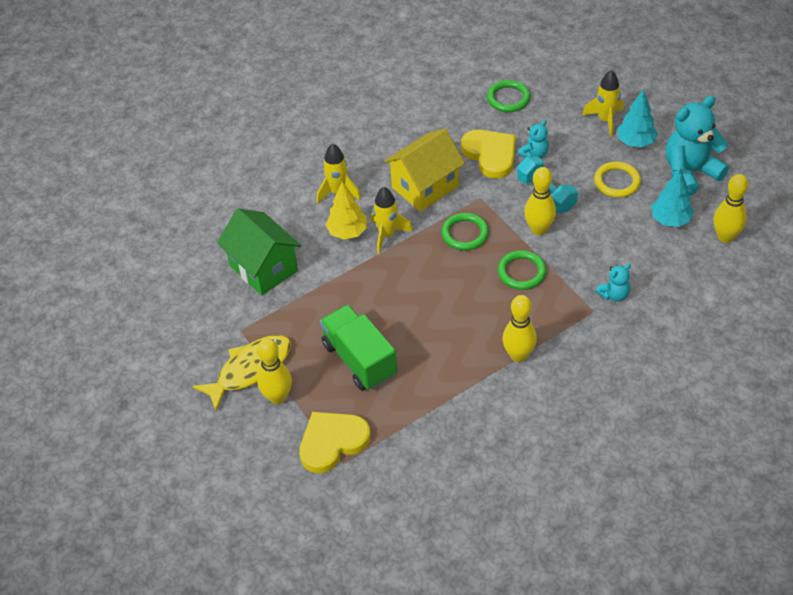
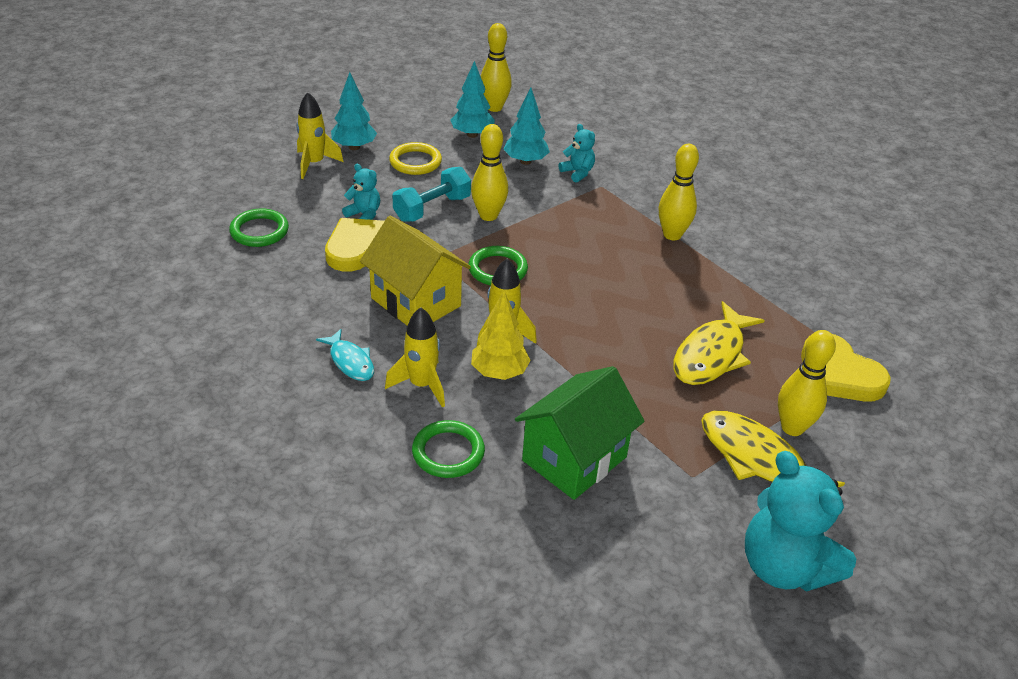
camera: 100 degrees left, 10 degrees down
green truck [320,305,397,391] -> yellow fish [673,301,765,385]
green ring [498,250,547,290] -> green ring moved to [412,420,485,478]
turquoise teddy bear [666,95,729,196] -> turquoise teddy bear moved to [745,451,856,591]
none -> turquoise fish [316,329,374,381]
none -> turquoise tree [504,87,550,165]

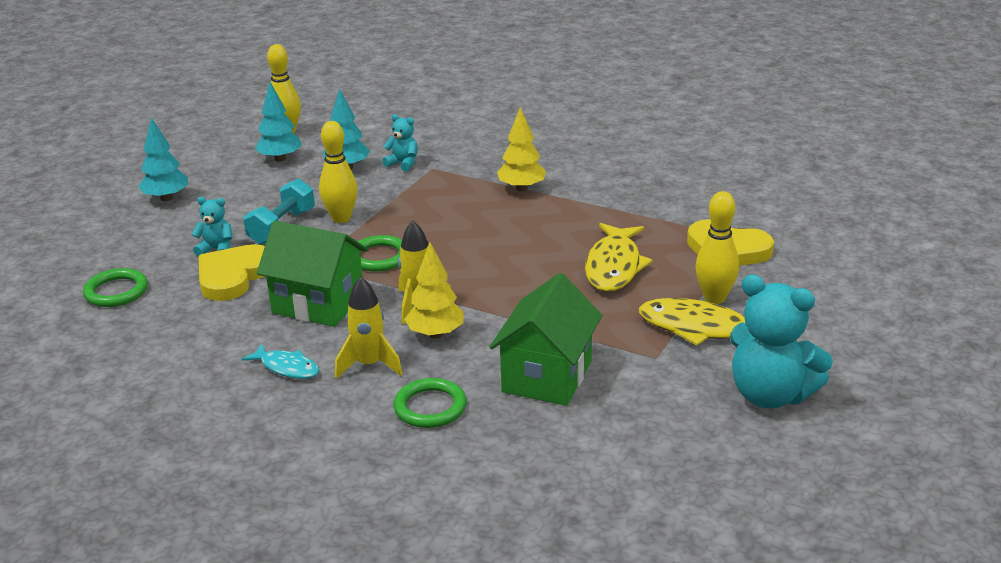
camera: 20 degrees left, 10 degrees down
yellow rocket [296,92,344,179] -> none
yellow house [360,216,471,326] -> green house [257,221,368,327]
yellow ring [389,142,442,175] -> none
yellow bowling pin [659,144,699,240] -> yellow tree [497,107,546,192]

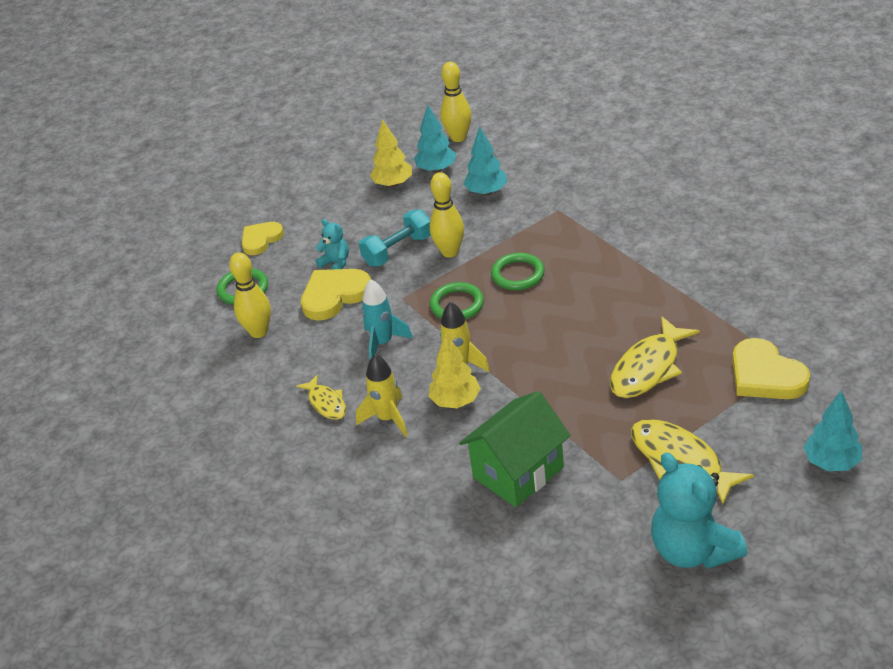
camera: 30 degrees right, 10 degrees up
turquoise tree [138,118,188,201] -> turquoise tree moved to [804,391,862,471]
turquoise fish [242,344,319,379] -> yellow fish [296,374,346,420]
green house [257,221,368,327] -> turquoise rocket [361,279,413,359]
turquoise teddy bear [382,114,418,171] -> none
green ring [393,378,467,428] -> green ring moved to [491,253,545,290]
yellow tree [497,107,546,192] -> yellow tree moved to [370,119,412,188]
yellow bowling pin [695,191,739,304] -> yellow bowling pin moved to [229,253,271,338]
none -> yellow heart [242,222,284,255]

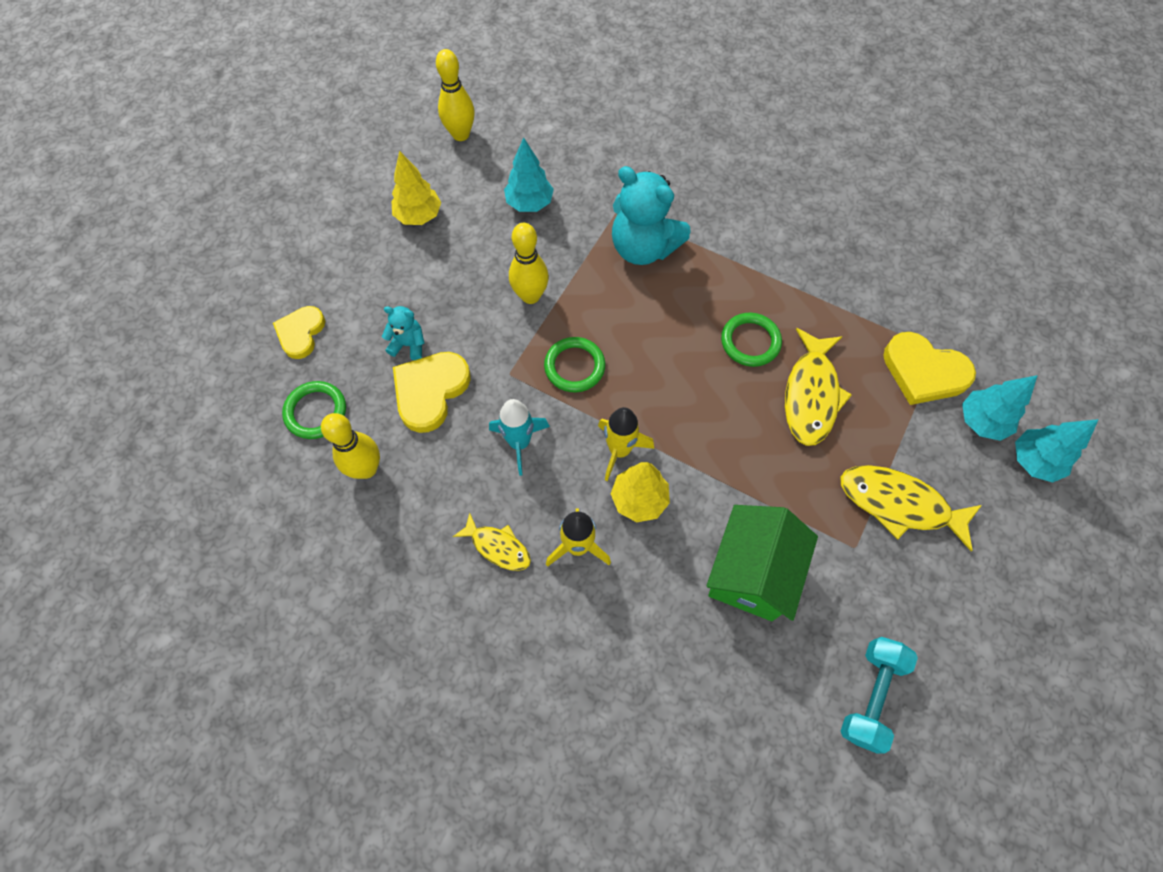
camera: 30 degrees left, 25 degrees up
turquoise dumbbell [359,209,431,266] -> turquoise dumbbell moved to [841,637,918,754]
turquoise tree [414,104,456,173] -> turquoise tree moved to [962,375,1038,441]
green ring [491,253,545,290] -> green ring moved to [721,313,782,367]
turquoise teddy bear [651,452,748,569] -> turquoise teddy bear moved to [612,166,691,265]

